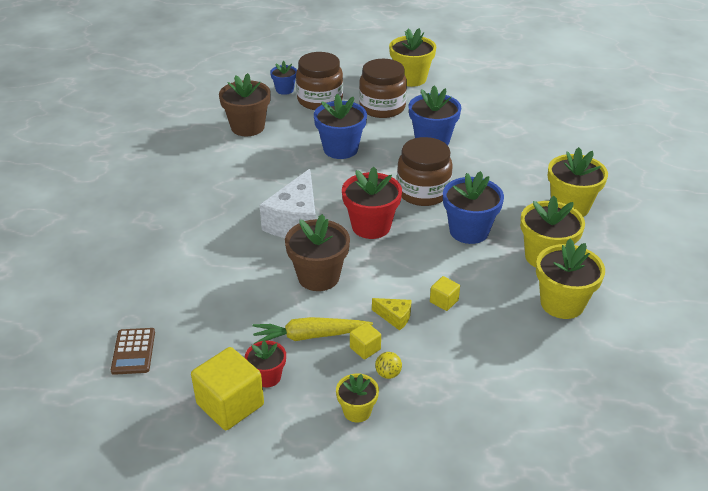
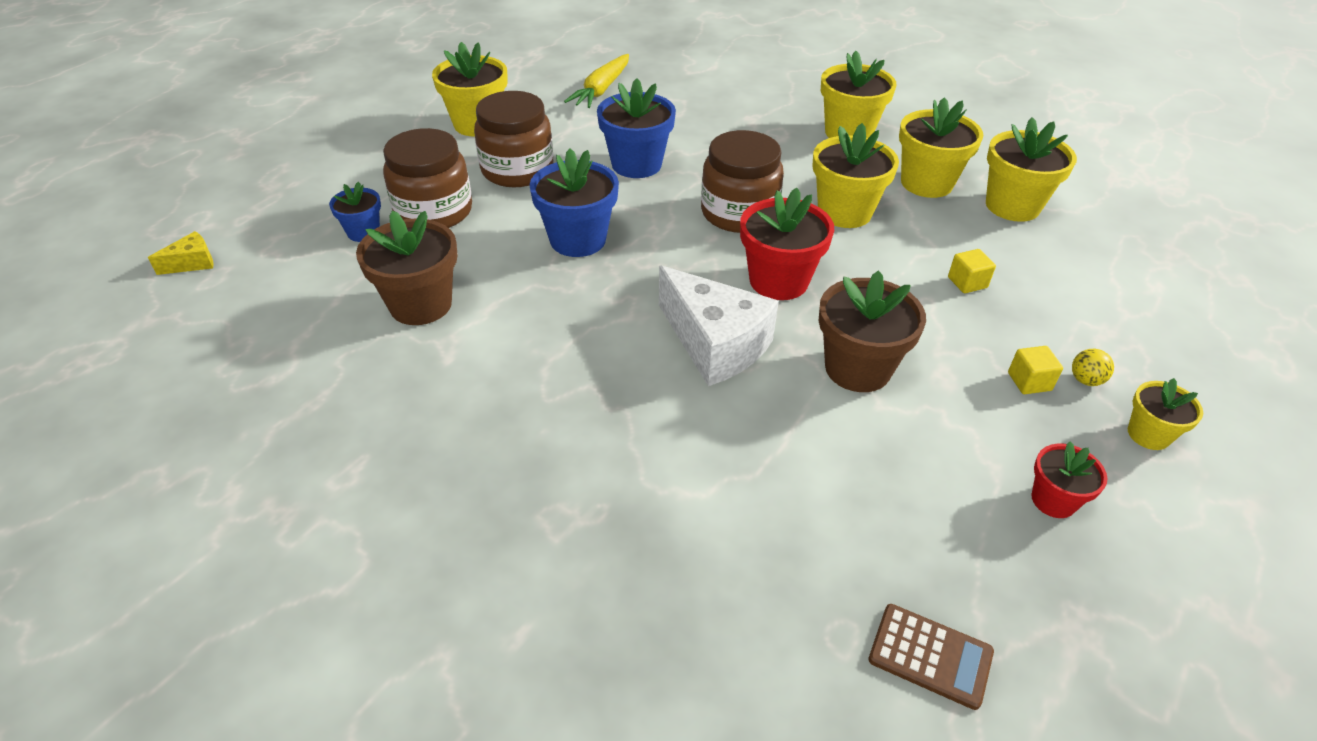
camera: 60 degrees left, 5 degrees up
yellow cube [191,347,264,430] -> none
yellow carrot [253,317,373,344] -> yellow carrot moved to [564,54,629,108]
yellow cheese [372,298,412,331] -> yellow cheese moved to [148,231,214,275]
blue flower pot [443,171,504,244] -> yellow flower pot [812,123,899,228]

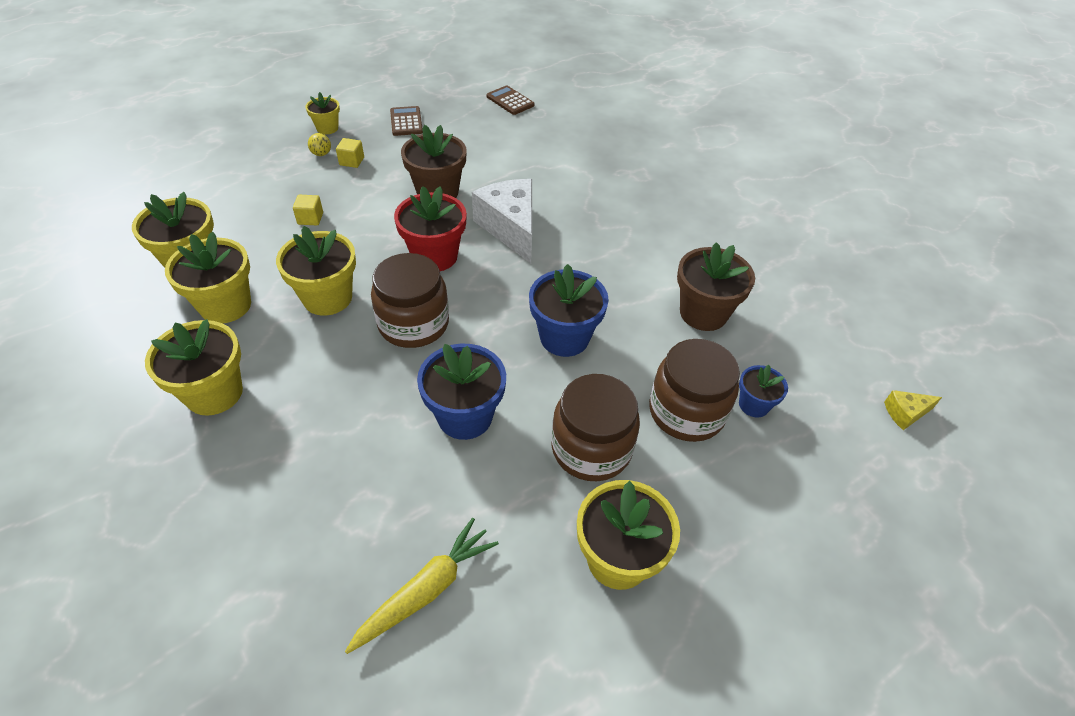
camera: 160 degrees left, 5 degrees up
red flower pot [1031,441,1108,518] -> brown calculator [390,106,423,136]

